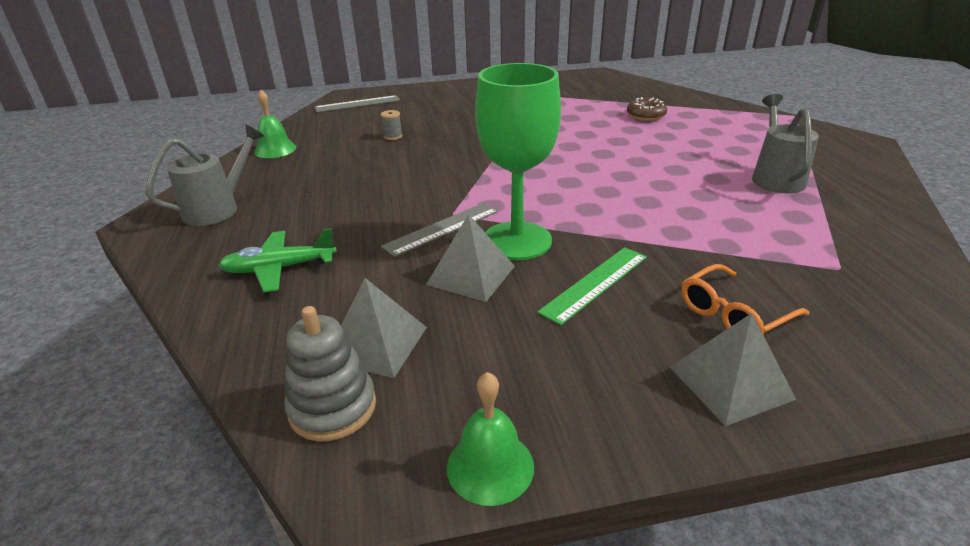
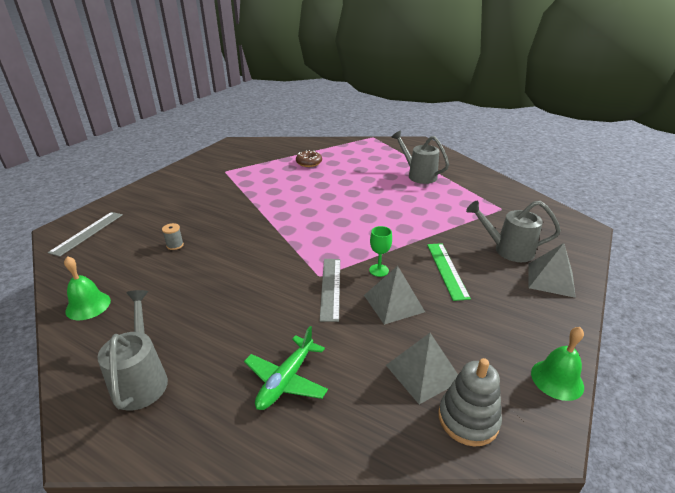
camera: 50 degrees left, 0 degrees up
green goblet [475,63,561,260] -> green goblet [369,226,392,277], size x0.42
orange glasses [681,264,809,335] -> grey watering can [466,201,561,262]

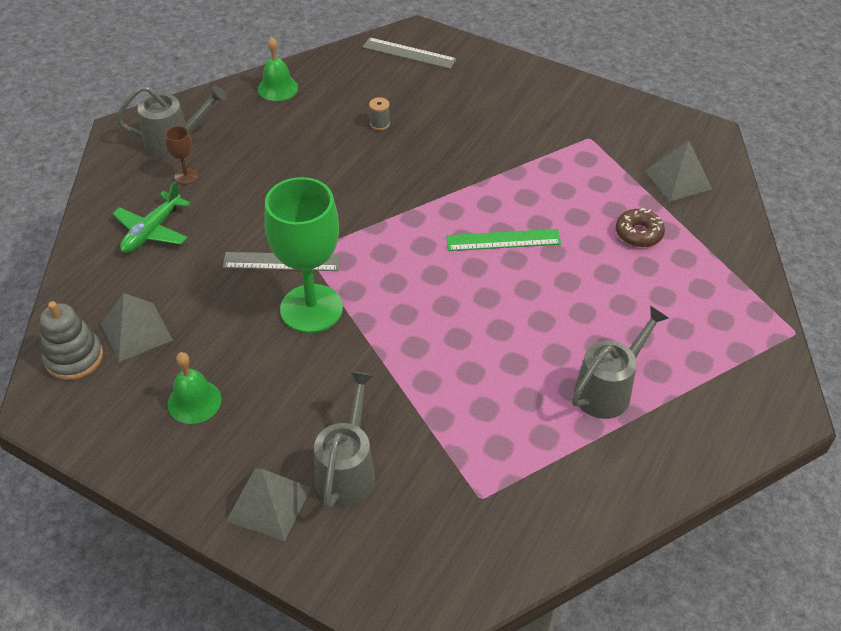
camera: 90 degrees right, 15 degrees up
green plane [244,326,328,410] -> green plane turned 90 degrees counterclockwise [112,181,191,253]
grey pyramid [364,266,425,325] -> grey pyramid moved to [645,140,712,202]
green goblet [369,226,392,277] -> green goblet [264,177,343,333], size x2.40
green ruler [427,243,471,301] -> green ruler moved to [446,229,561,251]
green bell [531,327,584,401] -> green bell moved to [168,352,222,424]
none -> brown goblet [165,126,198,184]

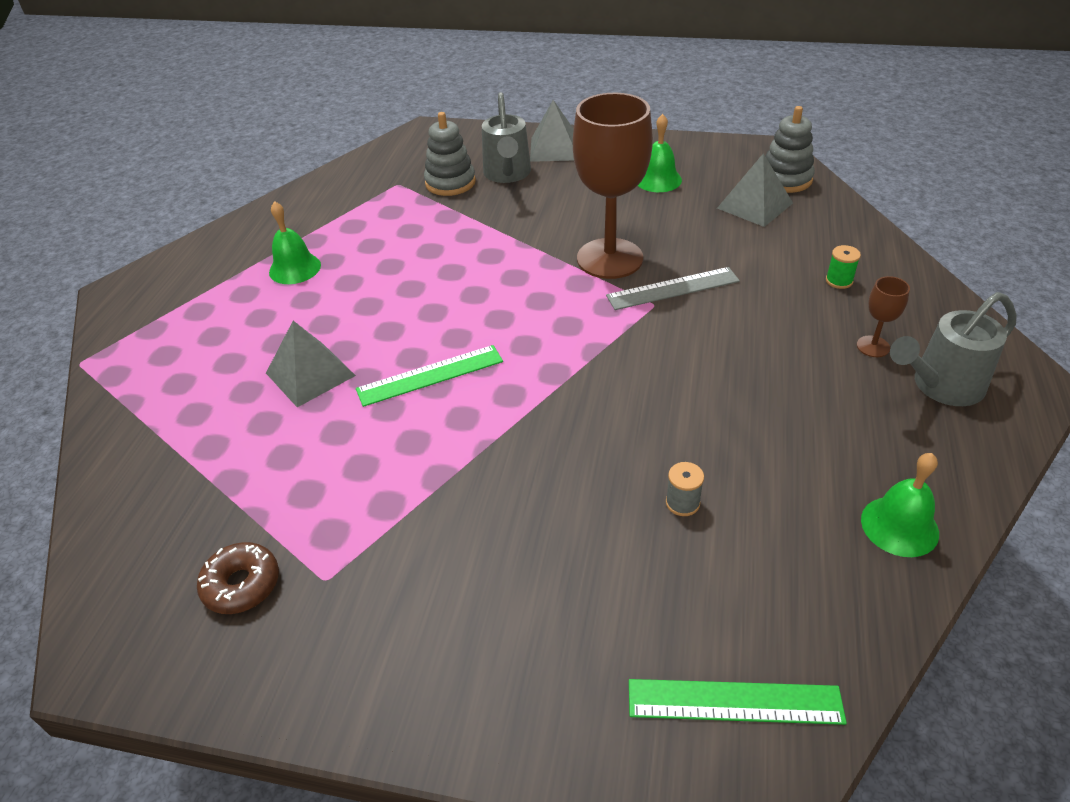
camera: 165 degrees right, 5 degrees down
green plane [112,181,191,253] -> green spool [826,245,861,289]
green goblet [264,177,343,333] -> brown goblet [573,93,653,279]
grey ruler [363,37,457,69] -> green ruler [629,679,847,725]
grey watering can [572,305,669,419] -> green bell [269,201,321,284]
brown donut [616,208,665,247] -> brown donut moved to [197,542,279,614]
grey pyramid [645,140,712,202] -> grey pyramid moved to [266,321,356,407]
none -> grey stacking toy [424,112,476,196]

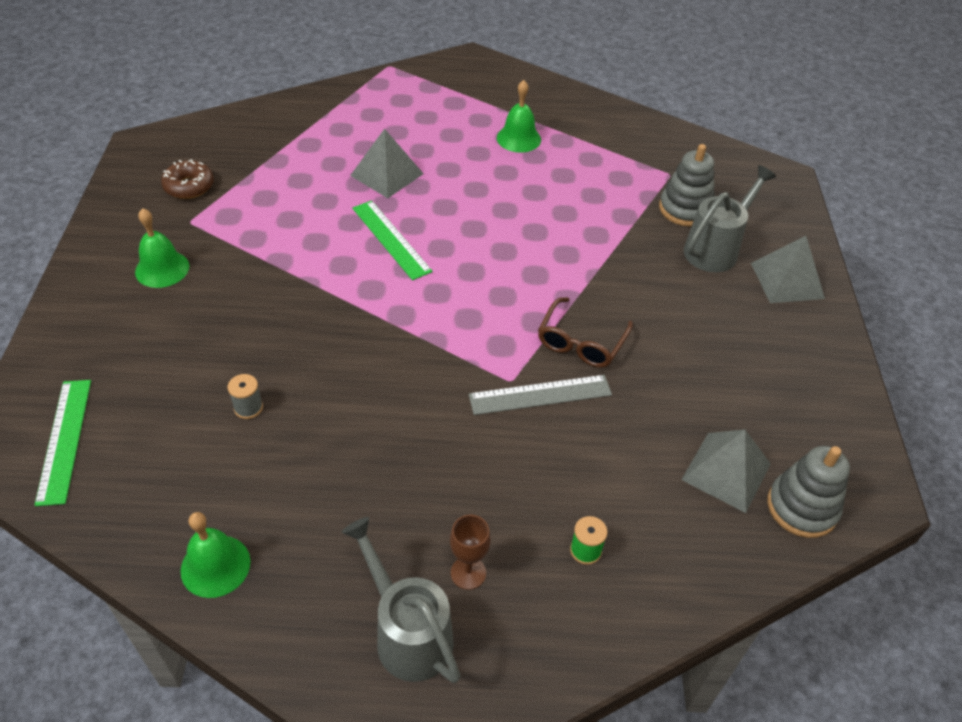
camera: 75 degrees right, 5 degrees up
grey watering can [482,92,531,183] -> grey watering can turned 150 degrees clockwise [684,165,776,272]
brown goblet [573,93,653,279] -> brown glasses [538,297,633,368]
grey ruler [606,267,740,310] -> grey ruler turned 75 degrees counterclockwise [469,375,612,415]
green bell [638,114,682,192] -> green bell moved to [135,208,190,288]

